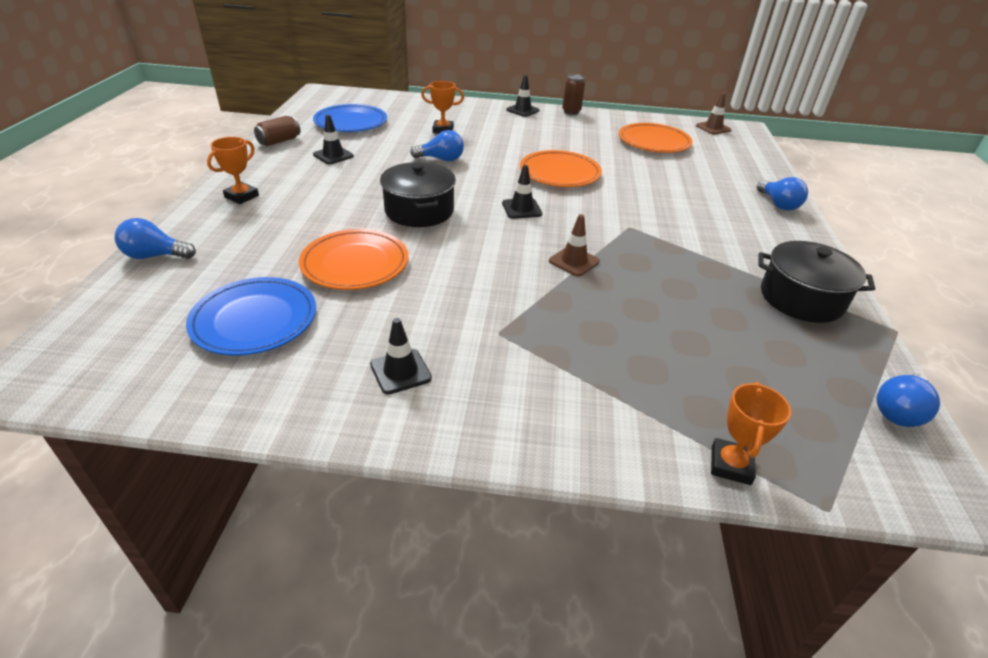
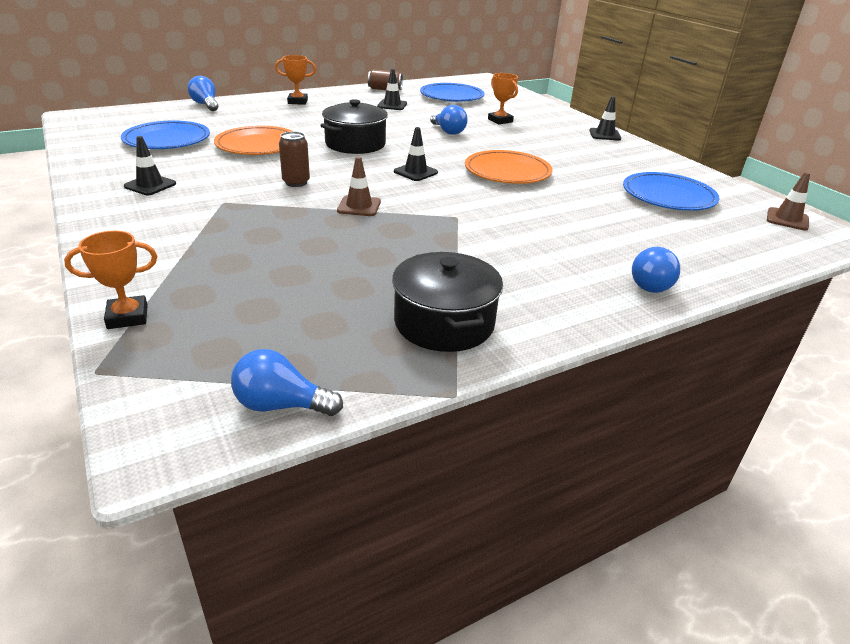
camera: 55 degrees right, 5 degrees down
brown can [562,74,585,115] -> brown can moved to [279,131,310,187]
orange plate [619,123,693,153] -> blue plate [623,172,719,211]

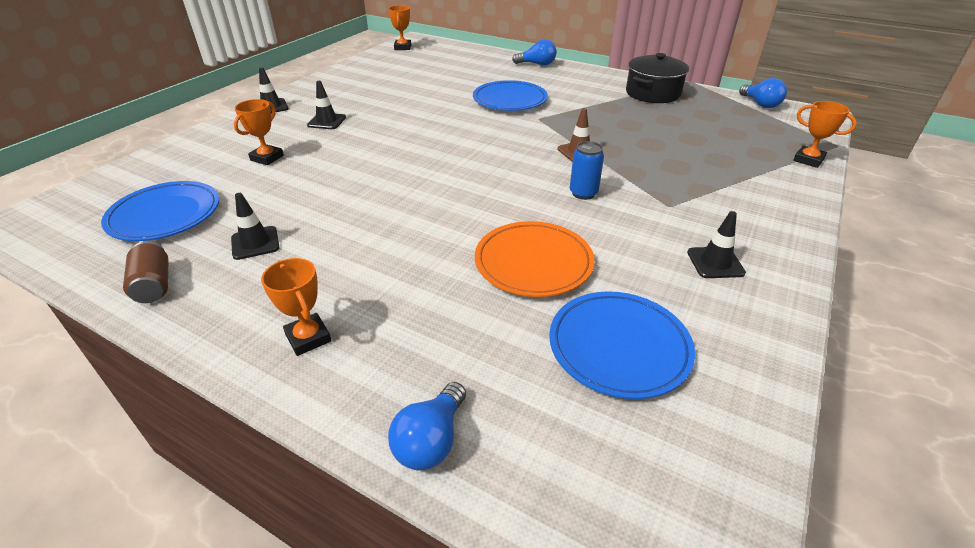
camera: 120 degrees left, 5 degrees up
brown can [279,131,310,187] -> blue can [570,141,604,200]
black pot [320,99,388,154] -> none
black traffic cone [394,127,438,181] -> black traffic cone moved to [307,81,346,129]
blue light bulb [430,105,468,135] -> none
orange plate [465,150,552,184] -> none
blue plate [623,172,719,211] -> blue plate moved to [473,80,548,111]
brown traffic cone [767,172,810,230] -> orange trophy [388,5,411,50]

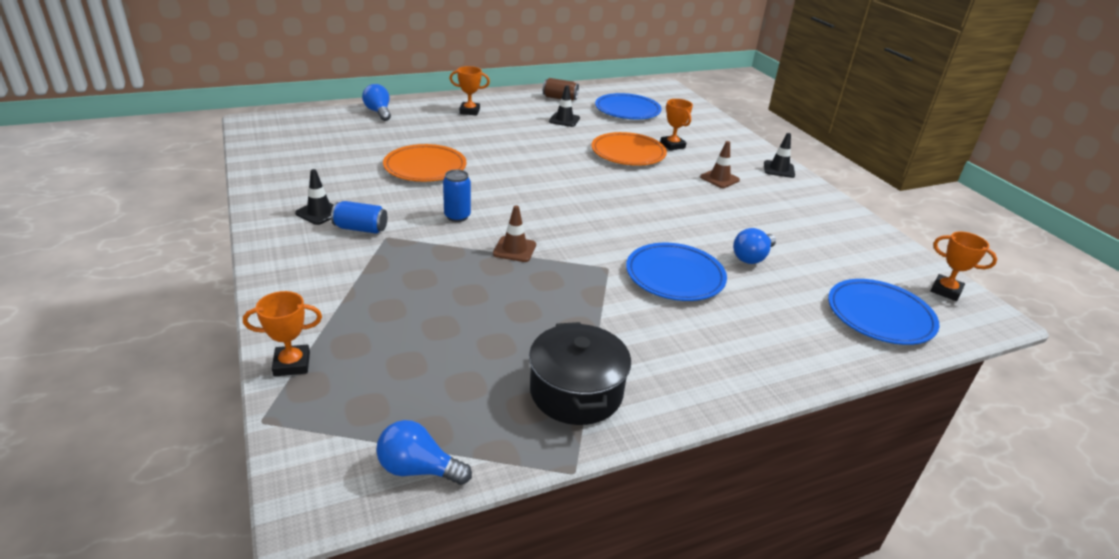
camera: 125 degrees right, 5 degrees down
black traffic cone [307,81,346,129] -> brown traffic cone [700,141,740,188]
blue light bulb [512,39,557,65] -> blue light bulb moved to [733,228,776,264]
blue plate [549,291,695,399] -> blue plate moved to [828,279,940,345]
none -> blue can [331,201,387,234]
none -> orange plate [591,132,667,166]

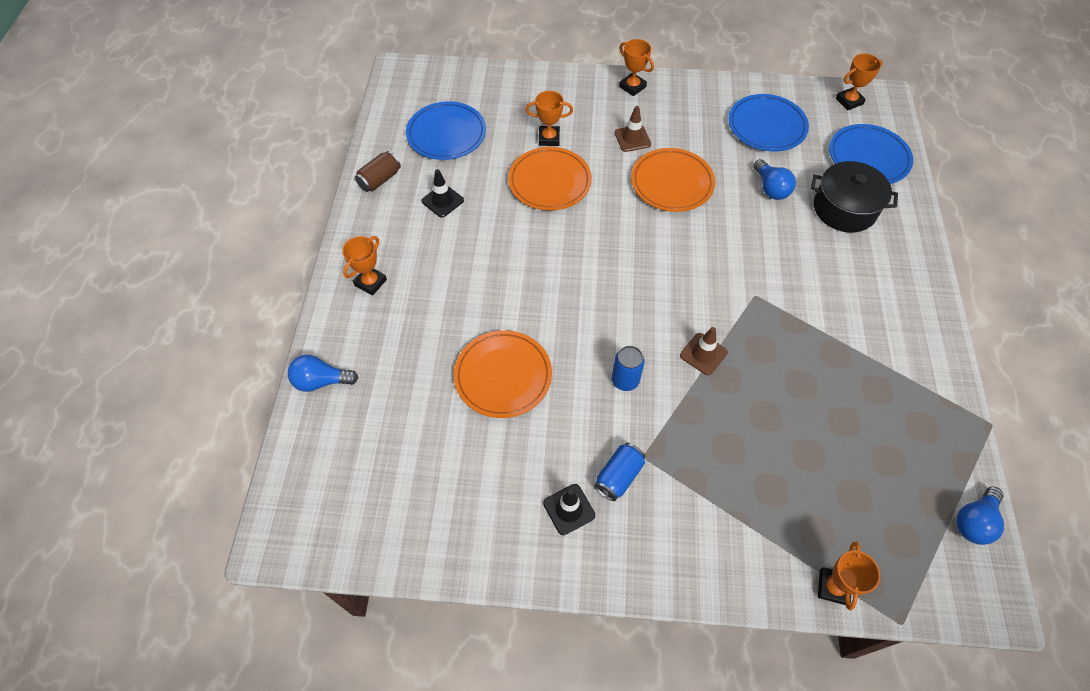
camera: 60 degrees left, 25 degrees up
black pot [529,322,631,425] -> black pot moved to [811,161,898,232]
blue plate [626,243,727,301] -> blue plate moved to [728,94,809,152]
black traffic cone [764,133,795,178] -> orange trophy [619,39,654,96]
none -> orange plate [631,148,715,212]

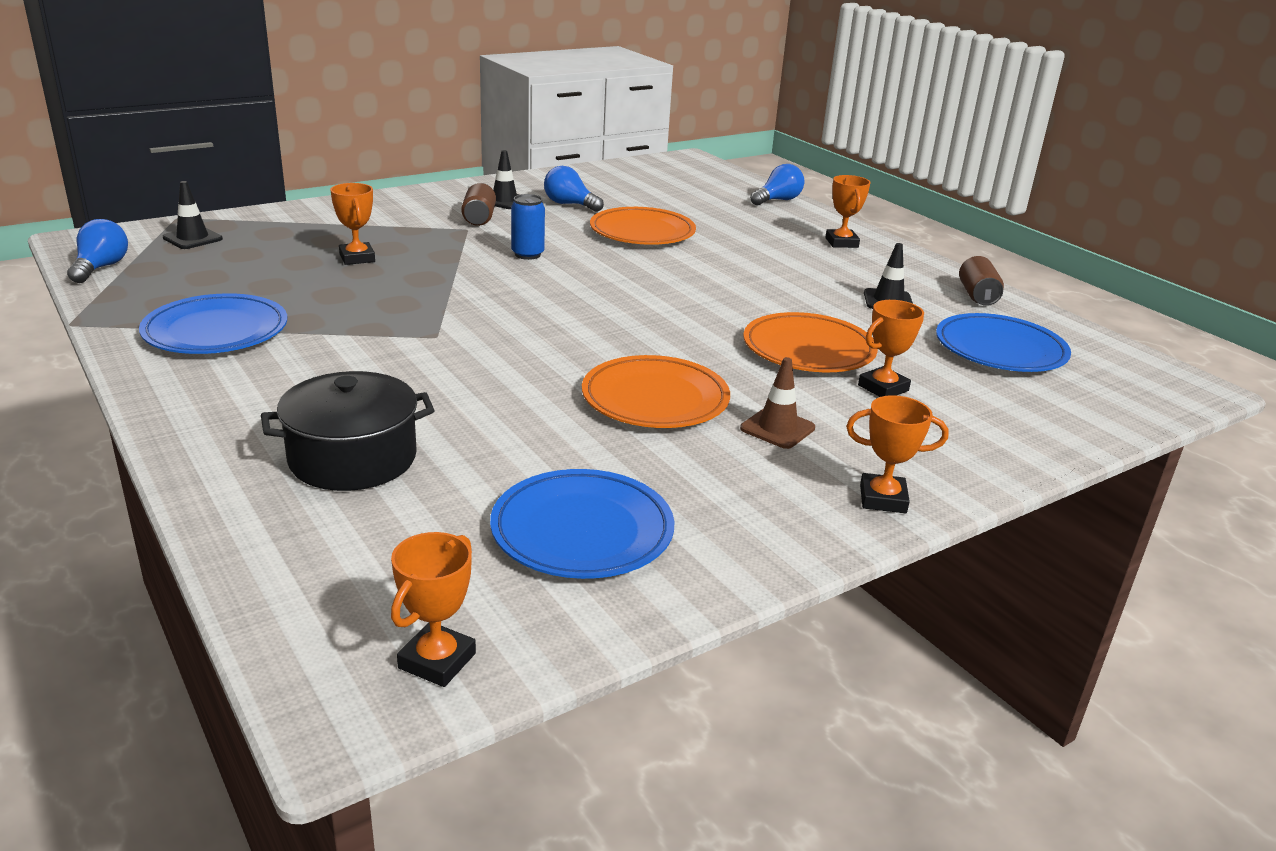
camera: 140 degrees right, 30 degrees down
blue can [594,443,645,501] -> brown can [461,183,496,226]
brown traffic cone [680,327,728,375] -> none
blue light bulb [754,159,796,200] -> blue light bulb moved to [544,166,604,212]
orange trophy [818,542,880,611] -> orange trophy moved to [330,183,375,265]
blue plate [829,124,913,184] -> blue plate moved to [139,293,287,354]
none -> black traffic cone [163,181,223,249]

